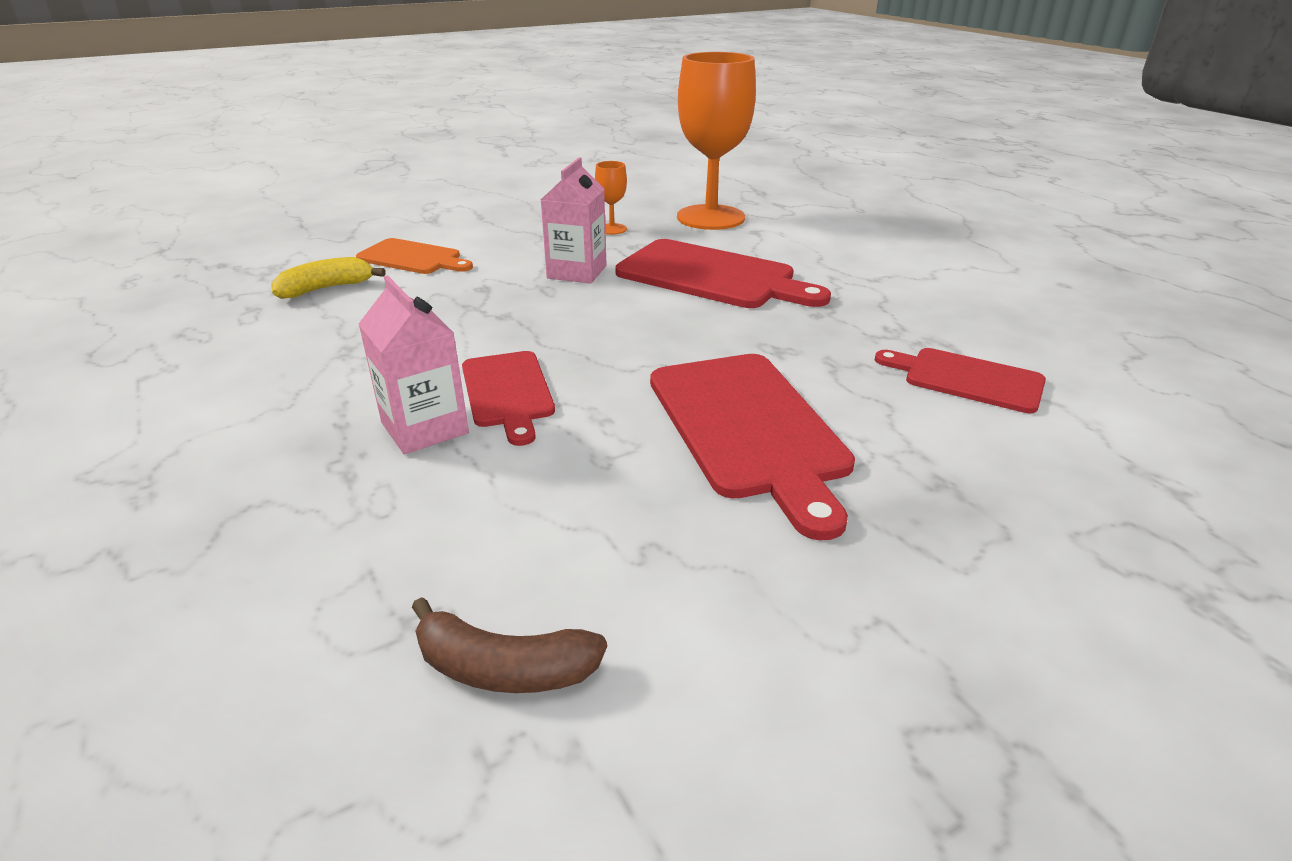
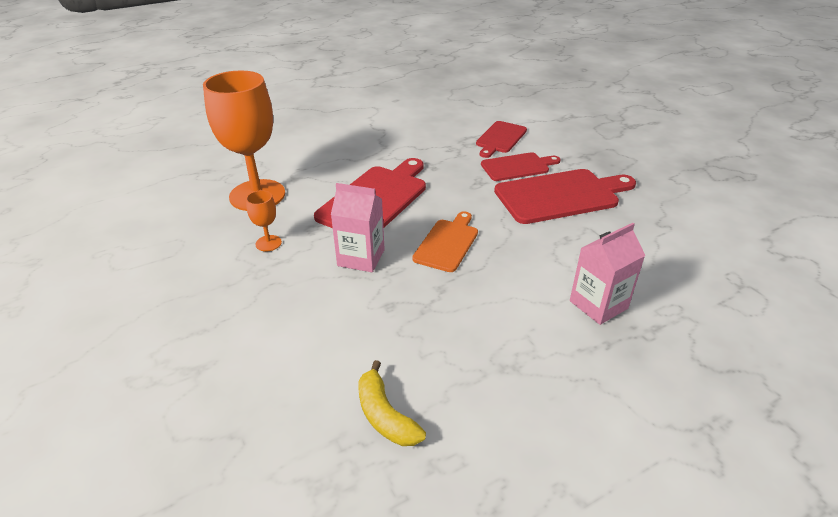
camera: 90 degrees left, 5 degrees up
orange cutting board [356,238,473,274] -> orange cutting board moved to [412,211,478,272]
brown banana [412,597,607,693] -> none
red cutting board [462,351,555,446] -> red cutting board moved to [481,152,561,181]

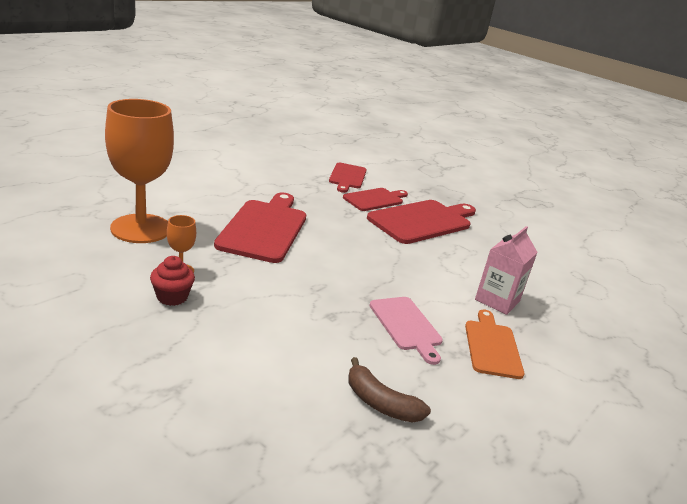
camera: 25 degrees left, 10 degrees down
pink carton [331,183,385,272] -> none
yellow banana [358,360,426,446] -> brown banana [349,357,431,423]
orange cutting board [412,211,478,272] -> orange cutting board moved to [465,310,524,379]
none -> red cupcake [150,256,195,306]
none -> pink cutting board [369,297,443,365]

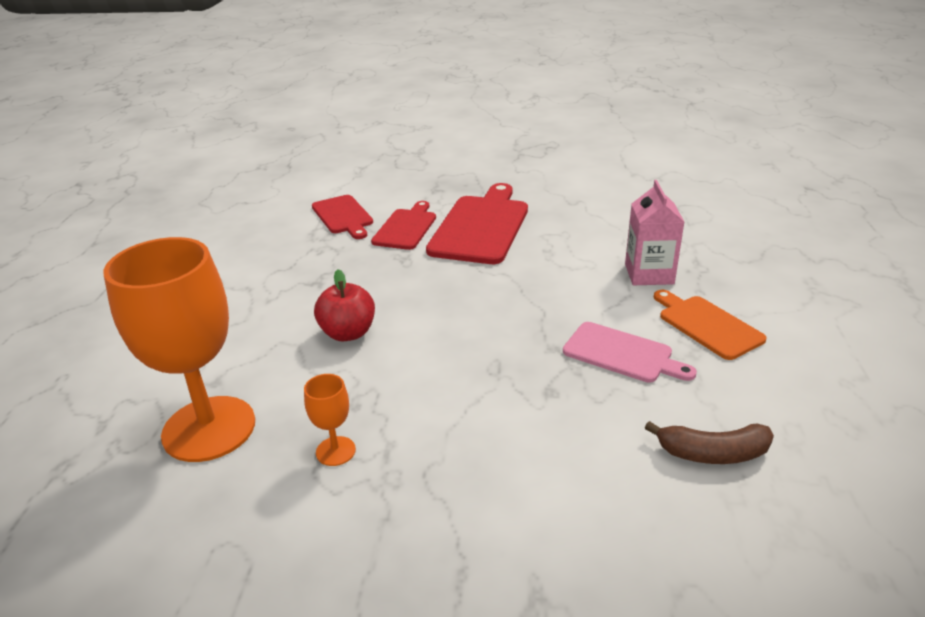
camera: 30 degrees left, 5 degrees up
red cupcake [150,256,195,306] -> none
red cutting board [214,192,306,263] -> red apple [314,269,375,341]

